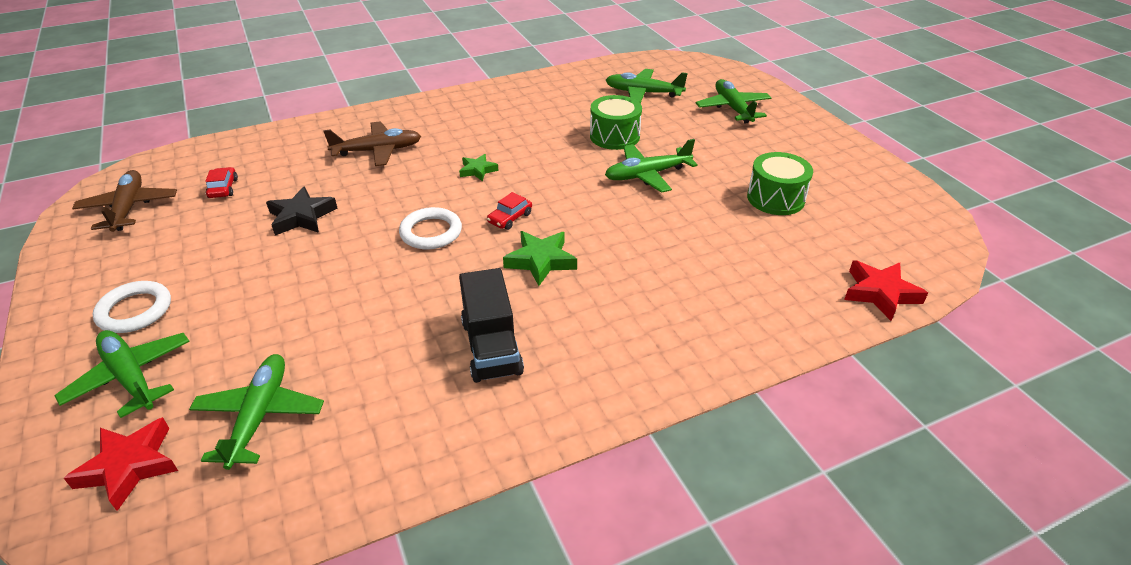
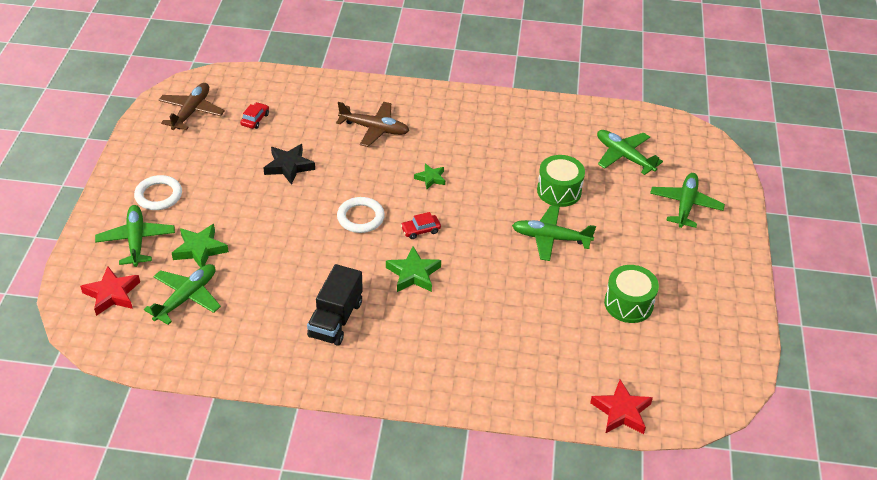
camera: 30 degrees right, 5 degrees up
none -> green star [172,224,229,268]

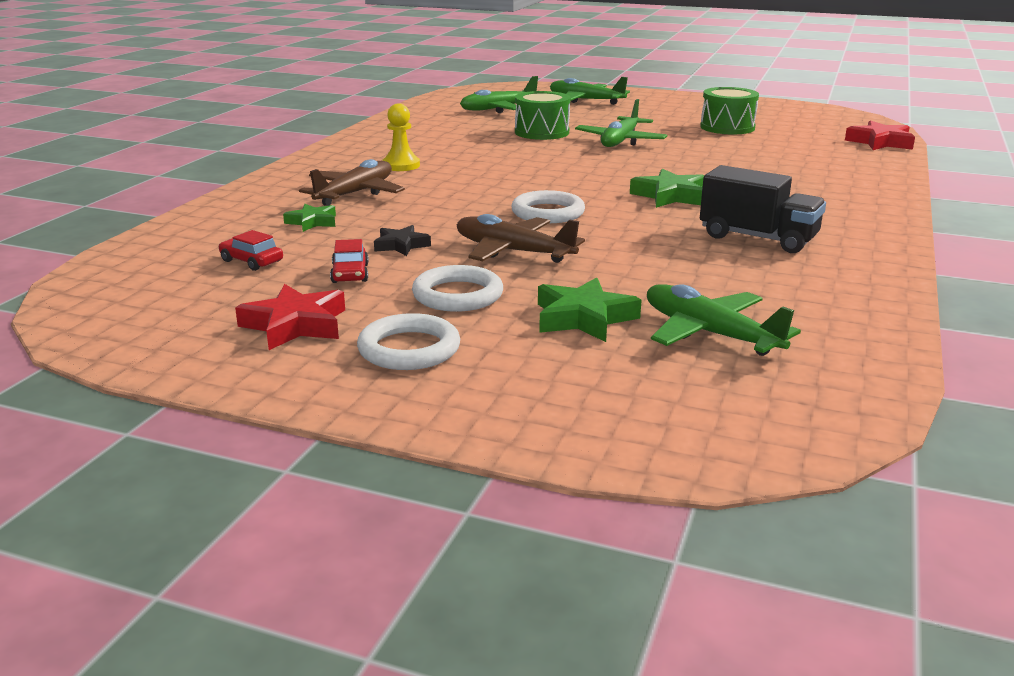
camera: 75 degrees left, 20 degrees down
red star [80,266,140,316] -> red star moved to [235,284,345,350]
green plane [95,205,175,267] -> none
brown plane [158,83,225,130] -> brown plane moved to [457,214,585,263]
black star [264,144,315,185] -> black star [374,225,431,256], size x0.63
red car [401,212,441,239] -> red car moved to [330,239,369,283]
green star [414,163,445,189] -> green star moved to [283,204,336,232]
none -> yellow pawn [382,103,420,171]
none -> white ring [412,265,503,312]

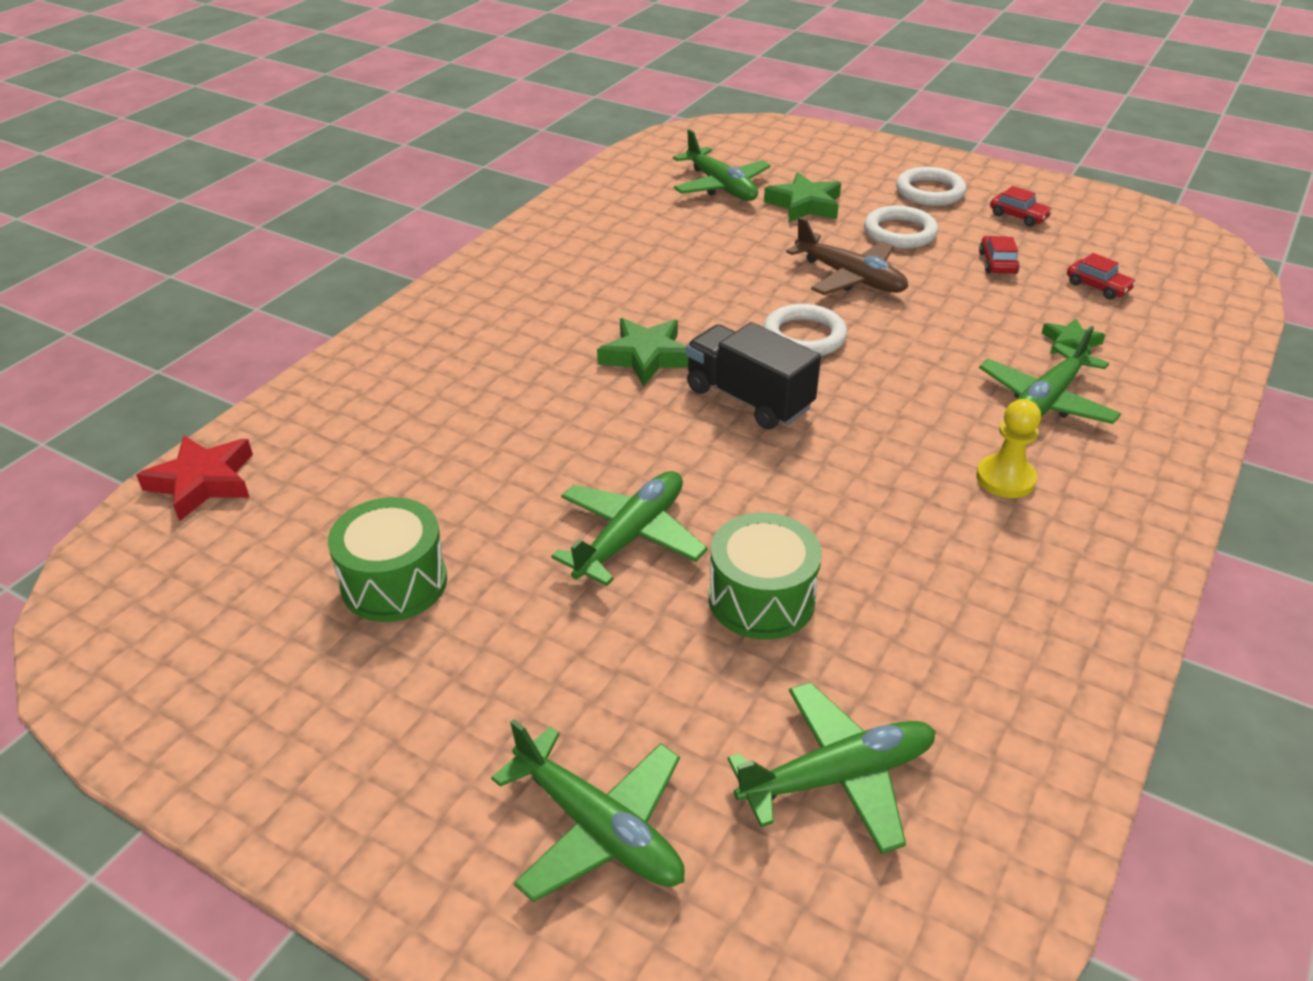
camera: 170 degrees left, 15 degrees up
red star [235,284,345,350] -> red car [990,186,1052,227]
brown plane [299,159,405,206] -> green plane [979,326,1121,424]
black star [374,225,431,256] -> none
black truck [700,165,826,253] -> black truck moved to [686,322,821,430]

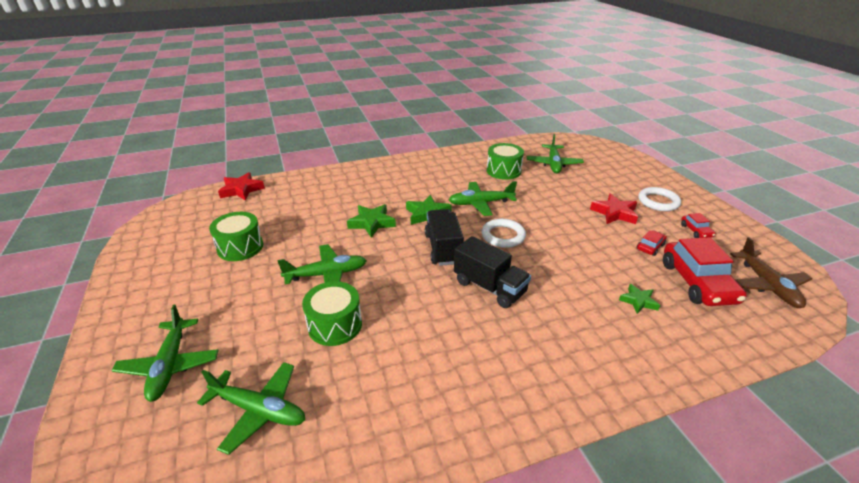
camera: 40 degrees right, 5 degrees down
green star [764,172,841,222] -> green star moved to [347,204,396,238]
brown plane [786,217,908,295] -> brown plane moved to [730,237,812,308]
white ring [864,206,938,249] -> red star [590,193,638,224]
yellow pawn [976,399,1041,498] -> none
green plane [979,326,1121,424] -> green plane moved to [449,181,517,216]
red car [1067,253,1136,300] -> red car [663,237,747,306], size x2.17
none -> black truck [454,236,531,308]
none -> green drum [487,143,524,180]

